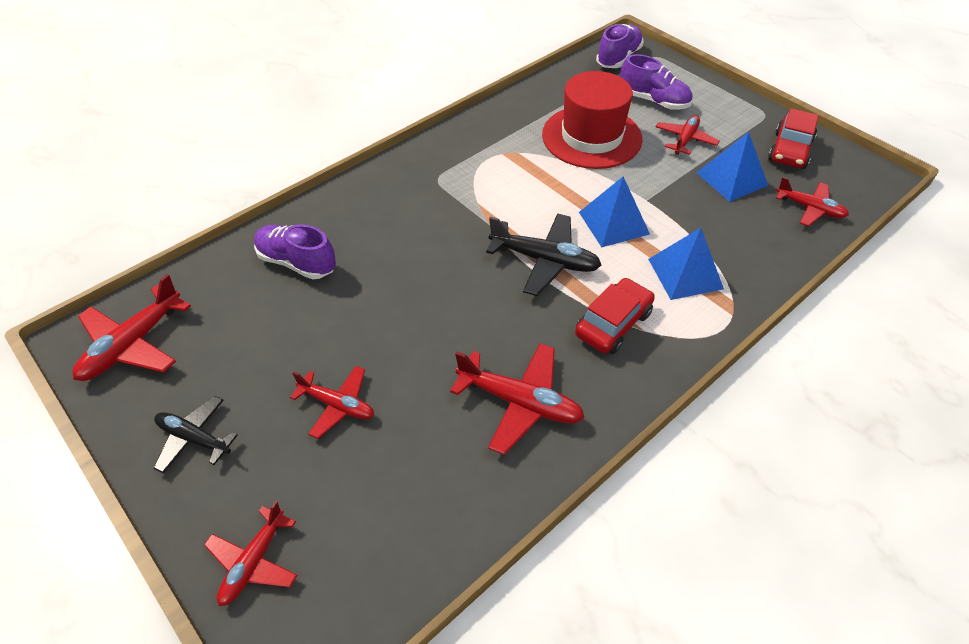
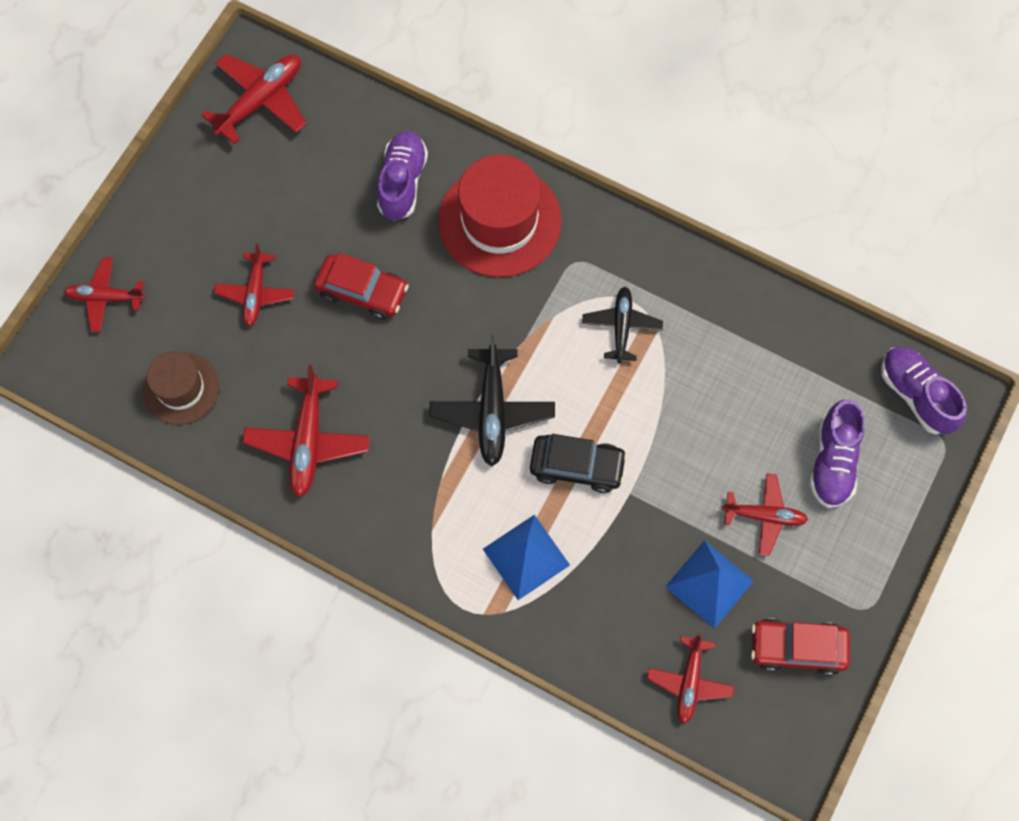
camera: 70 degrees right, 20 degrees up
red plane [72,274,191,381] -> red plane turned 120 degrees clockwise [201,54,307,144]
black plane [154,396,238,473] -> black plane moved to [582,287,663,363]
red hat [542,71,642,169] -> red hat moved to [438,154,562,277]
red car [575,278,655,354] -> red car moved to [314,253,409,320]
blue pyramid [579,176,650,247] -> black car [530,434,627,493]
purple shoe [596,24,644,68] -> purple shoe turned 135 degrees counterclockwise [881,346,967,434]
none -> brown hat [142,351,219,425]

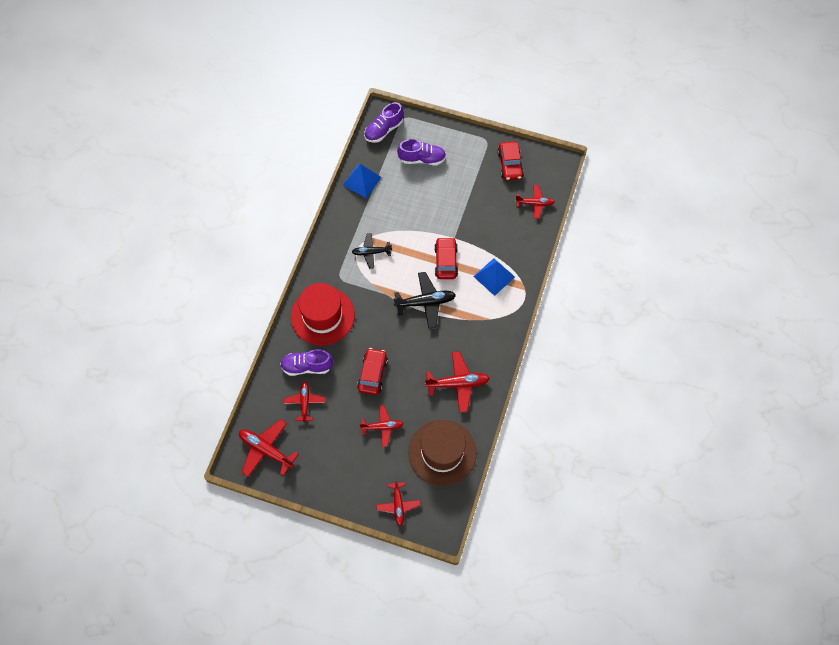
camera: 100 degrees left, 5 degrees down
brown hat [142,351,219,425] -> brown hat [408,420,476,486], size x1.67
black car [530,434,627,493] -> red car [434,237,458,279]
blue pyramid [665,540,754,628] -> blue pyramid moved to [342,164,381,198]
red plane [722,473,808,556] -> red plane moved to [283,382,326,423]

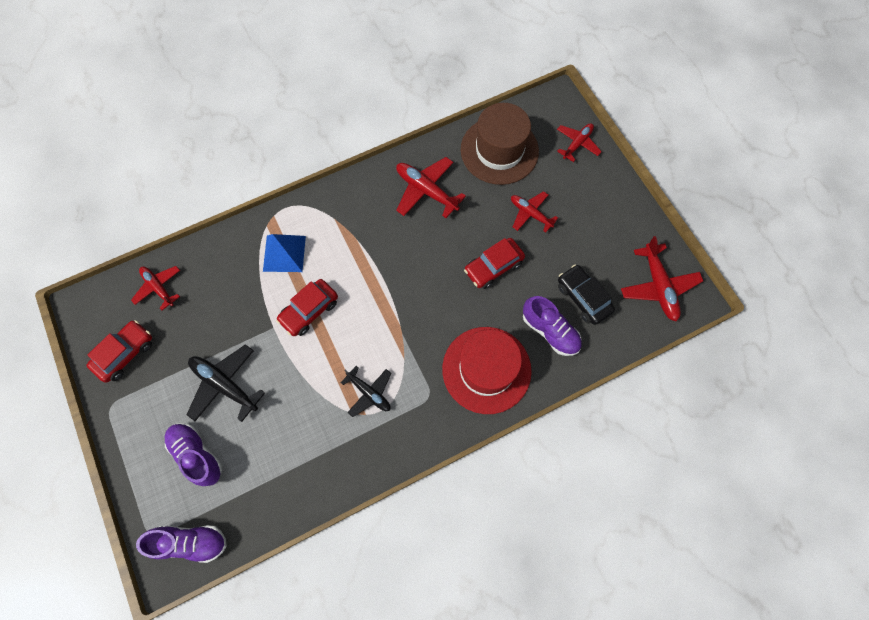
camera: 135 degrees left, 5 degrees up
red plane [283,382,326,423] -> black car [558,264,615,325]
blue pyramid [342,164,381,198] -> none
black plane [394,272,456,329] -> black plane moved to [187,344,265,422]

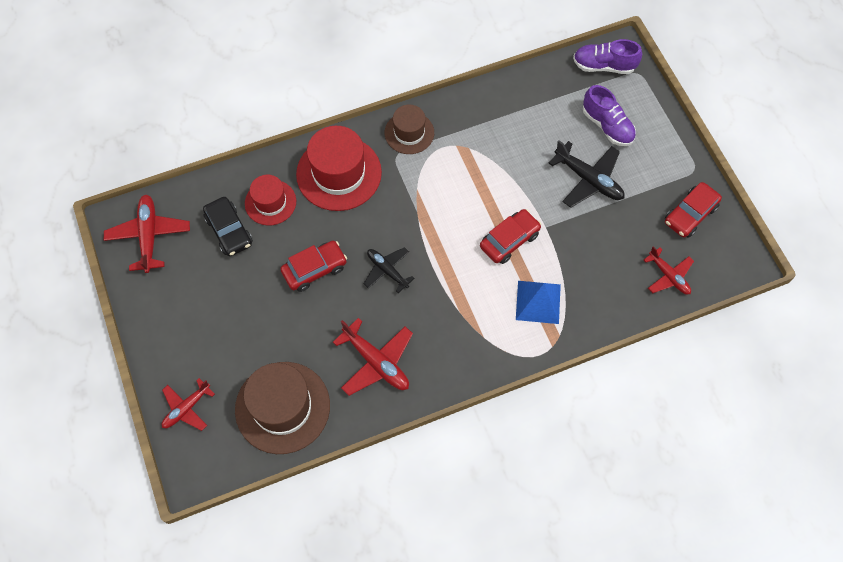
camera: 175 degrees left, 5 degrees down
black plane [341,366,391,417] -> black plane moved to [364,247,415,293]
red plane [511,191,558,233] -> none
purple shoe [523,296,582,356] -> red hat [245,175,296,225]
none -> brown hat [385,105,434,154]

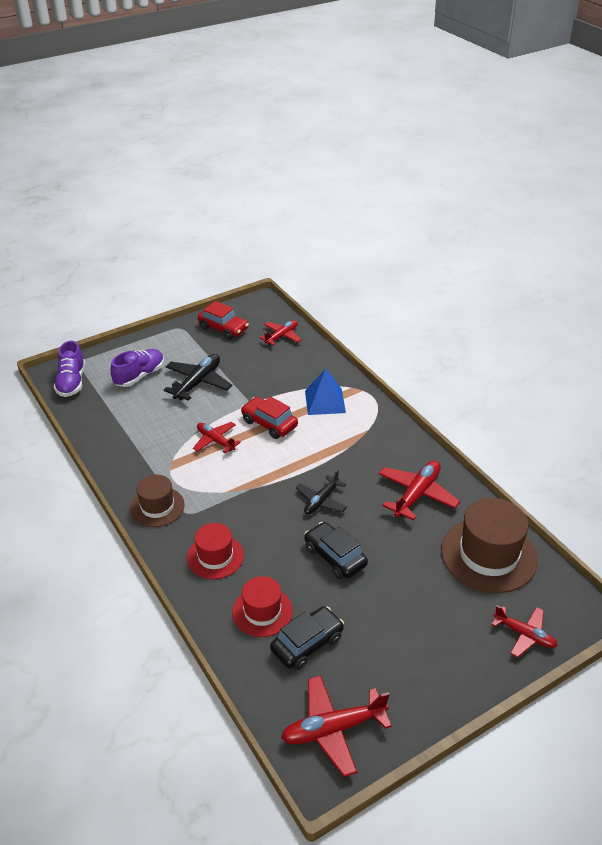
camera: 100 degrees left, 25 degrees down
red car [280,241,347,292] -> black car [304,522,368,579]
red hat [296,126,382,211] -> red hat [187,523,244,579], size x0.60
none -> red plane [193,422,241,453]

